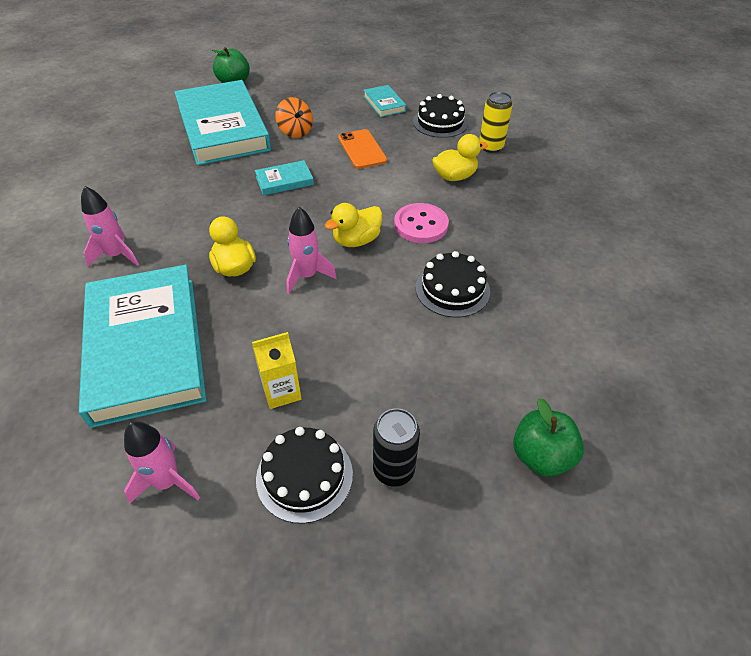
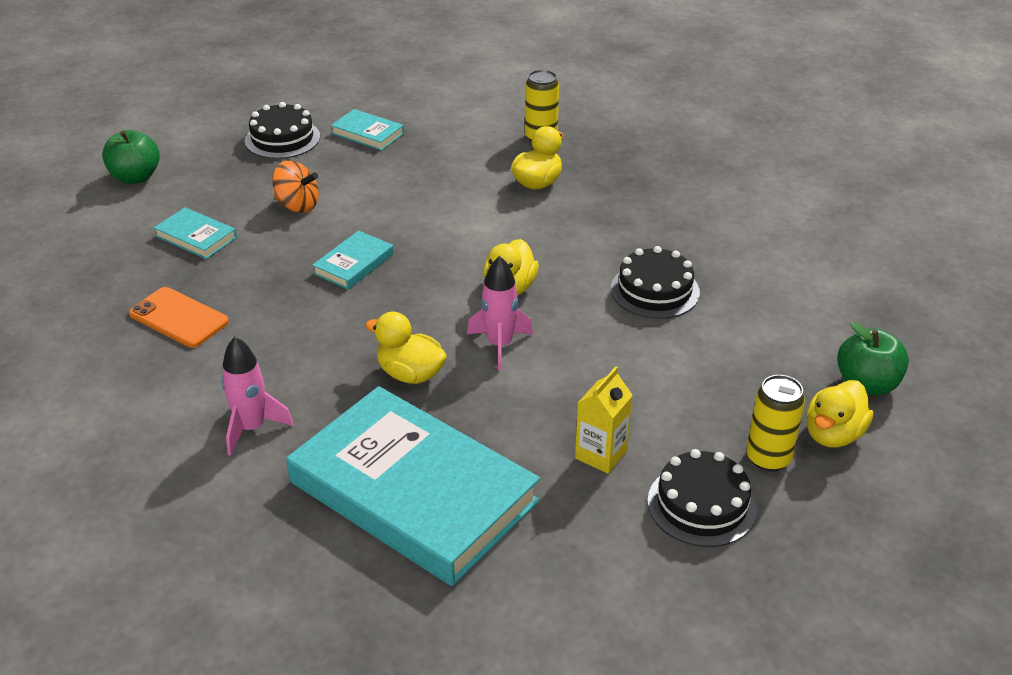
camera: 35 degrees left, 10 degrees down
pink rocket [124,421,200,504] -> none
turquoise book [174,80,271,165] -> turquoise book [154,207,237,259], size x0.41
orange phone [338,129,387,169] -> orange phone moved to [129,287,229,348]
black can [373,408,420,487] -> yellow can [746,375,805,472]
pink button [394,203,449,243] -> none
black cake [413,94,468,138] -> black cake moved to [245,102,320,159]
none -> yellow duck [807,380,873,448]

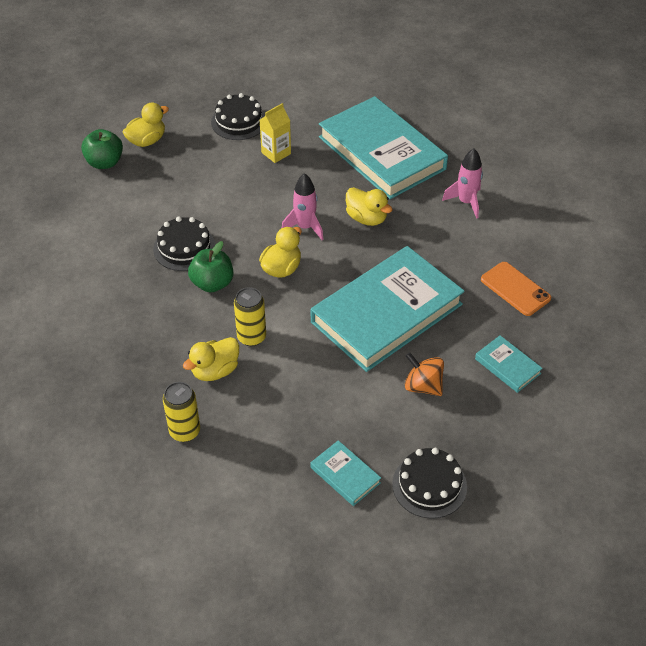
camera: 165 degrees left, 10 degrees up
green apple [102,130,160,184] -> green apple moved to [188,241,233,292]
turquoise book [312,231,394,289] -> turquoise book [311,246,465,372], size x2.41
yellow can [746,375,805,472] -> yellow can moved to [234,287,266,346]

